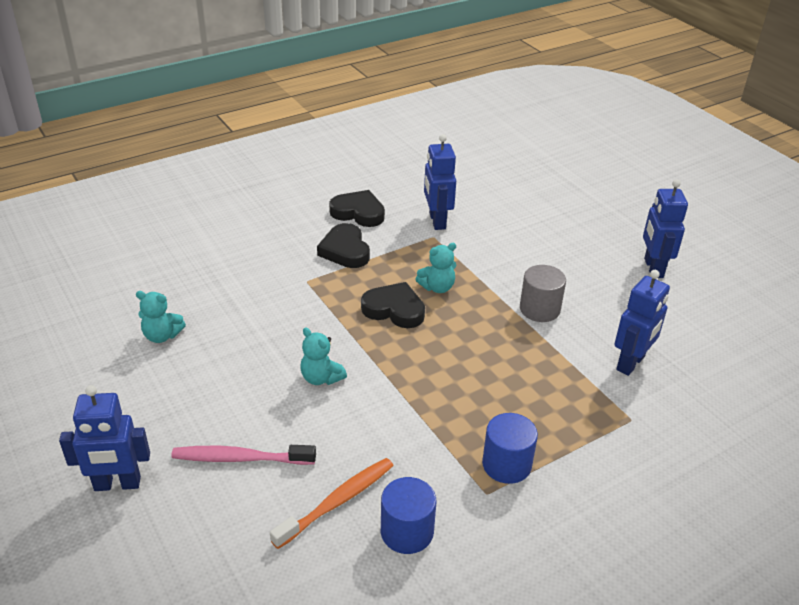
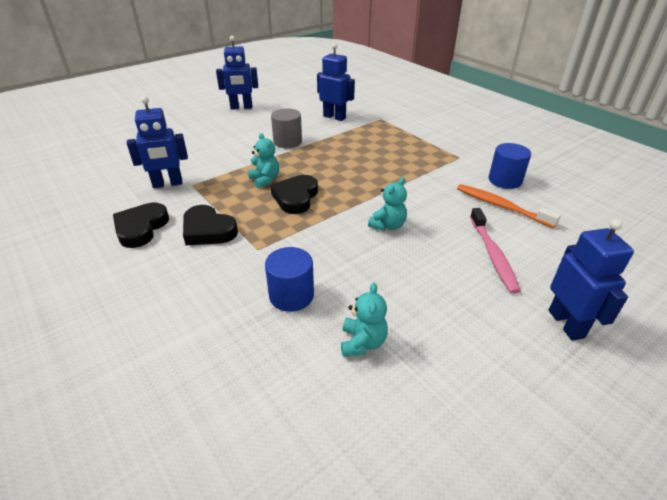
camera: 95 degrees left, 0 degrees up
black heart [317,223,370,268] -> black heart turned 60 degrees clockwise [183,205,238,245]
blue cylinder [482,413,538,484] -> blue cylinder moved to [265,247,314,312]

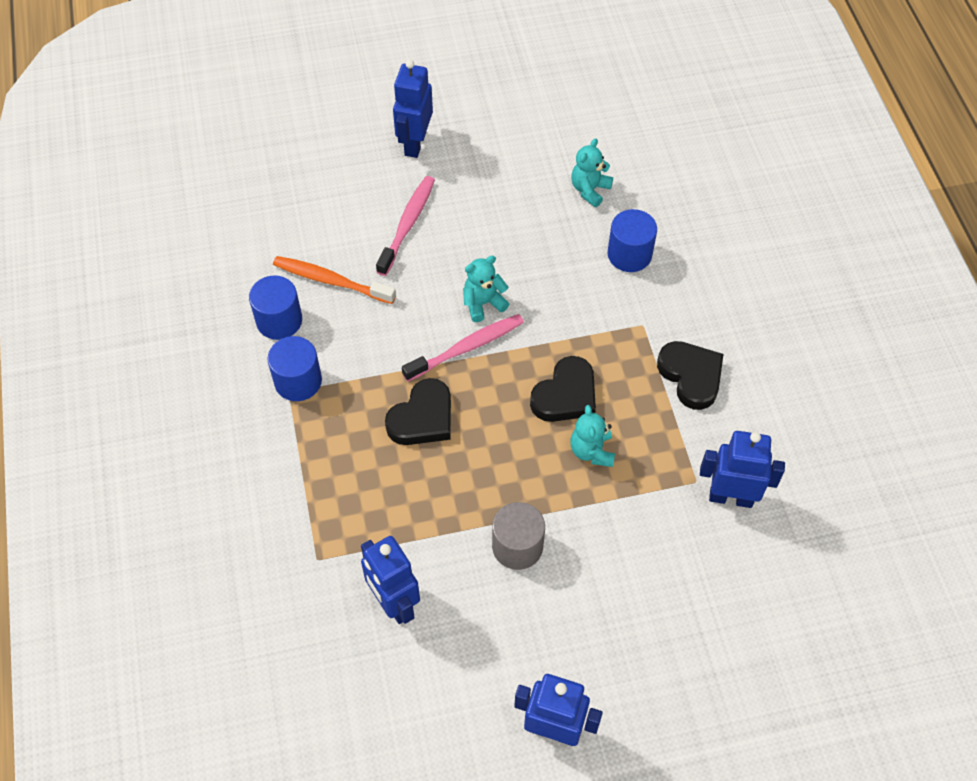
camera: 155 degrees left, 20 degrees up
black heart [113,202,169,248] -> black heart moved to [385,378,451,445]
orange toothbrush [457,184,561,228] -> orange toothbrush turned 135 degrees clockwise [273,256,396,304]
none -> blue cylinder [267,336,322,401]
none -> pink toothbrush [402,314,524,382]

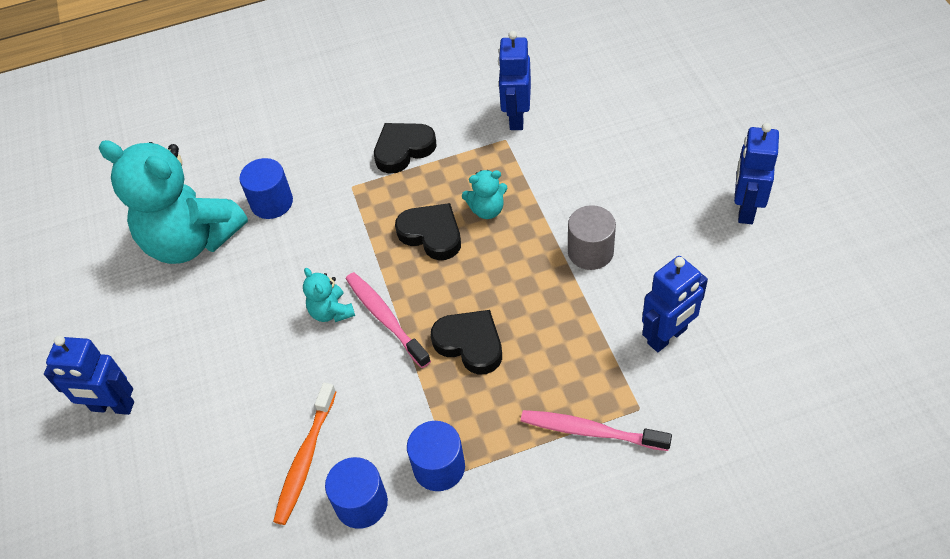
camera: 90 degrees left, 5 degrees down
pink toothbrush [376,176,435,276] -> pink toothbrush moved to [521,410,672,451]
turquoise teddy bear [571,138,613,207] -> turquoise teddy bear [99,140,248,264], size x2.40

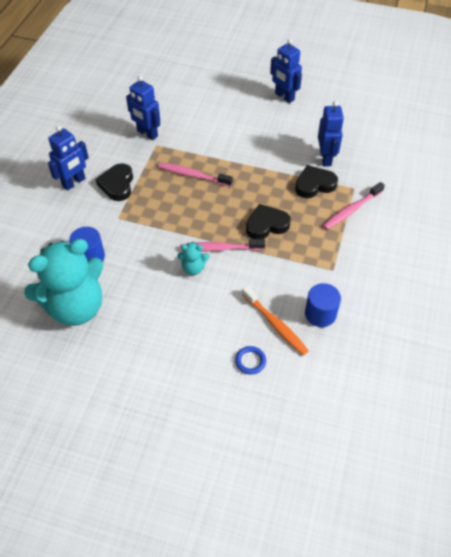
camera: 60 degrees left, 0 degrees up
blue robot [44,335,134,415] -> blue robot moved to [48,125,89,191]
black heart [395,203,461,260] -> black heart moved to [295,165,338,198]
blue cylinder [407,421,465,491] -> none
turquoise teddy bear [462,170,508,219] -> pink toothbrush [158,162,233,187]
grey cylinder [568,205,616,270] -> none
none -> blue ring [235,346,266,375]

